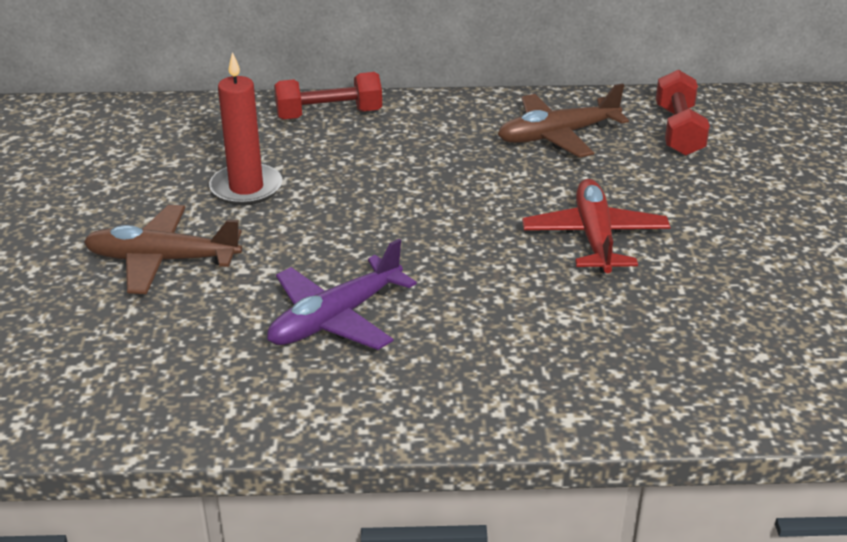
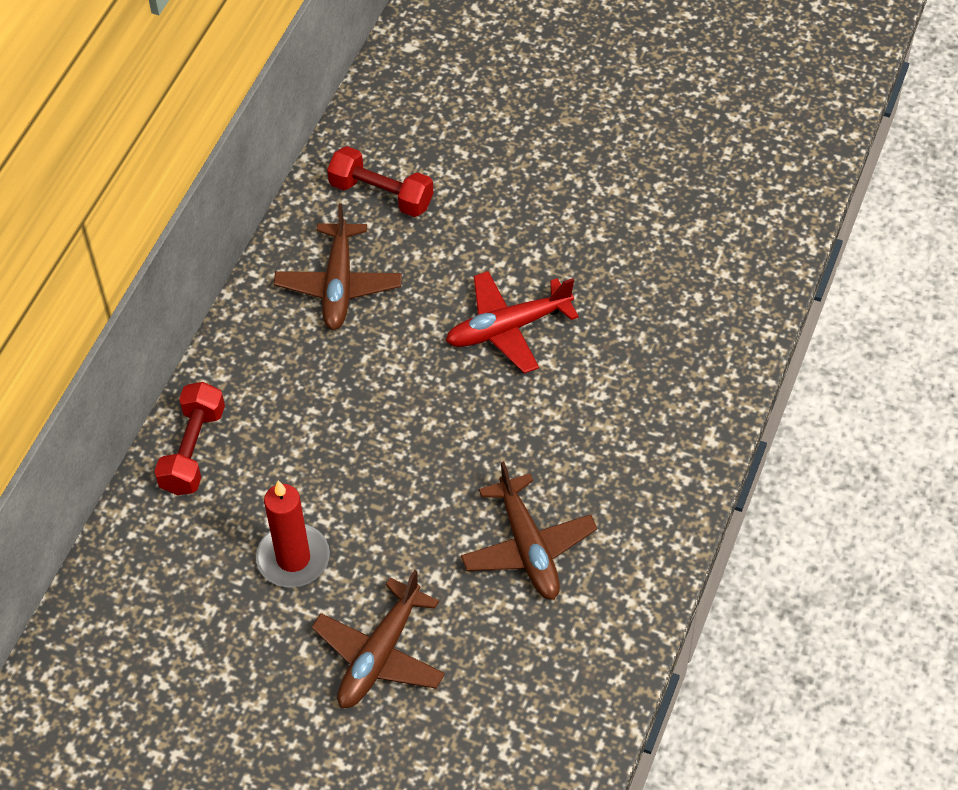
camera: 65 degrees left, 20 degrees up
purple plane [267,239,417,350] -> brown plane [461,461,597,600]
red plane [522,179,670,273] -> red plane turned 45 degrees counterclockwise [446,271,579,374]

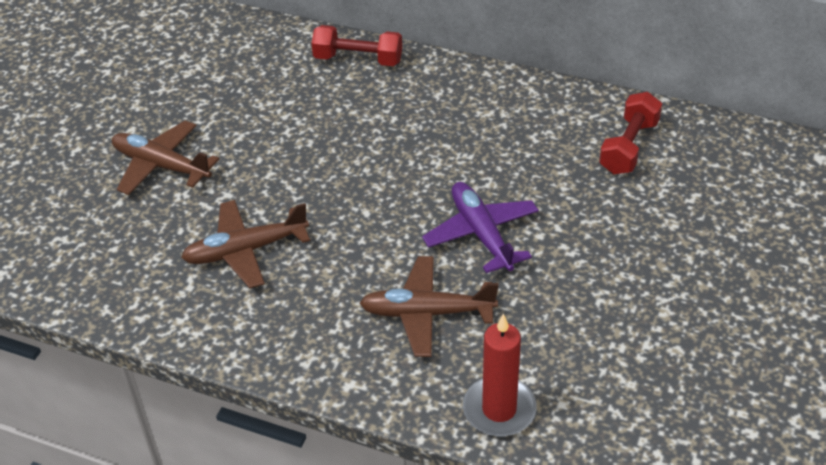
camera: 90 degrees right, 10 degrees down
red candle [256,480,330,587] -> red candle moved to [463,313,537,436]
brown plane [274,203,402,330] -> brown plane moved to [360,256,499,357]
red plane [446,271,579,374] -> purple plane [422,182,539,273]

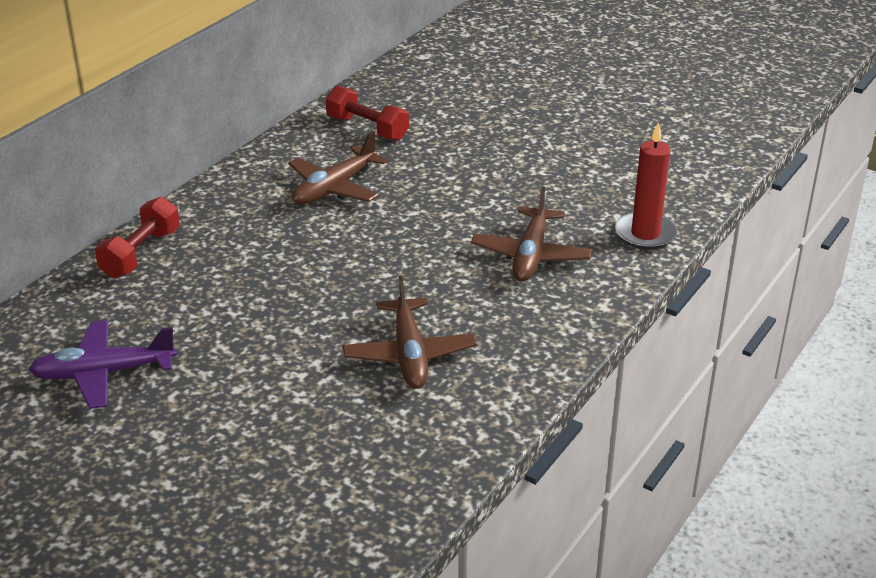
camera: 80 degrees left, 10 degrees down
brown plane [112,121,219,195] -> brown plane moved to [288,131,388,205]
purple plane [422,182,539,273] -> purple plane moved to [28,320,177,409]

